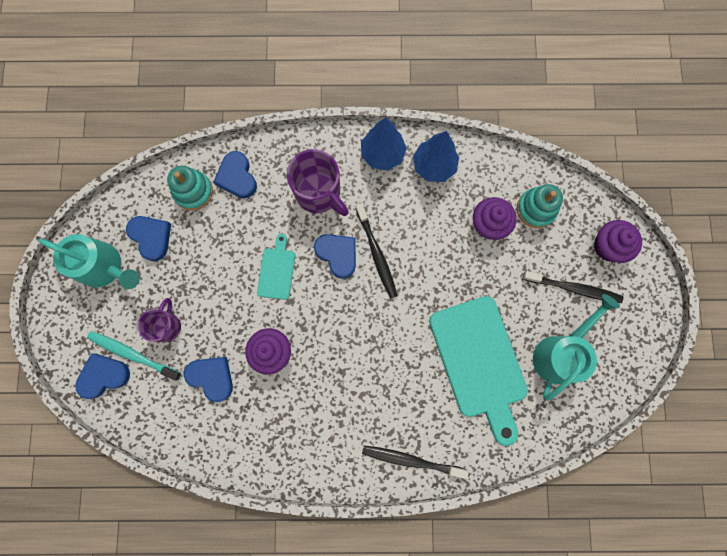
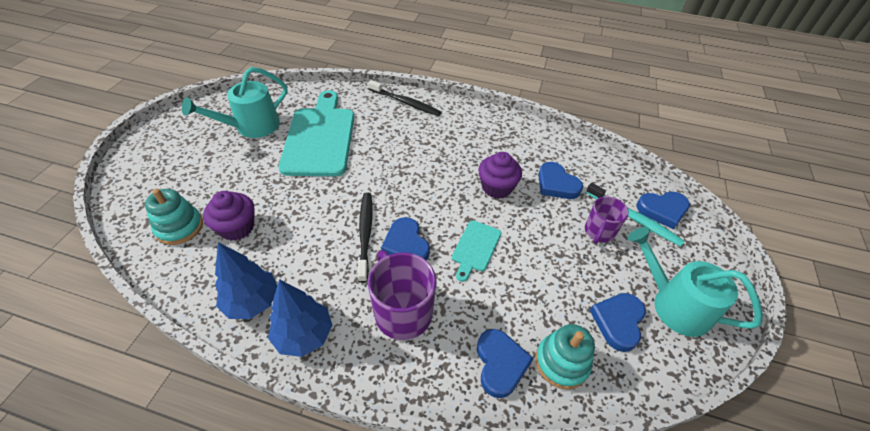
camera: 165 degrees left, 30 degrees down
blue heart [126,216,171,261] -> blue heart turned 45 degrees clockwise [590,293,646,352]
black toothbrush [523,271,623,303] -> none
purple cupcake [594,220,642,263] -> none

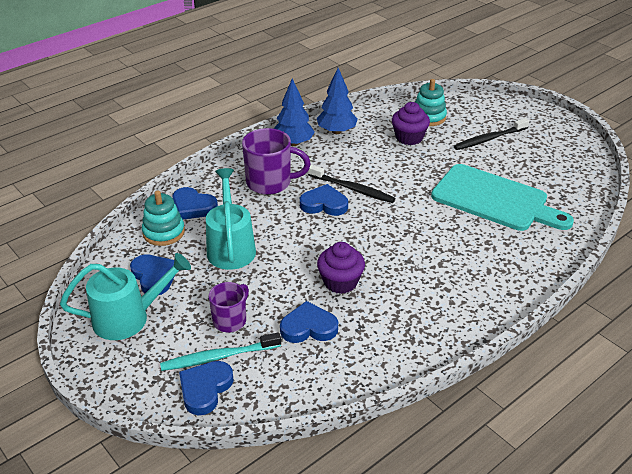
camera: 125 degrees right, 10 degrees down
turquoise watering can [182,67,287,138] -> turquoise watering can moved to [206,168,256,270]
black toothbrush [368,80,442,116] -> black toothbrush moved to [454,118,529,150]
turquoise cutting board [452,220,501,282] -> none
purple mug [585,196,629,244] -> purple mug turned 60 degrees clockwise [208,282,249,332]

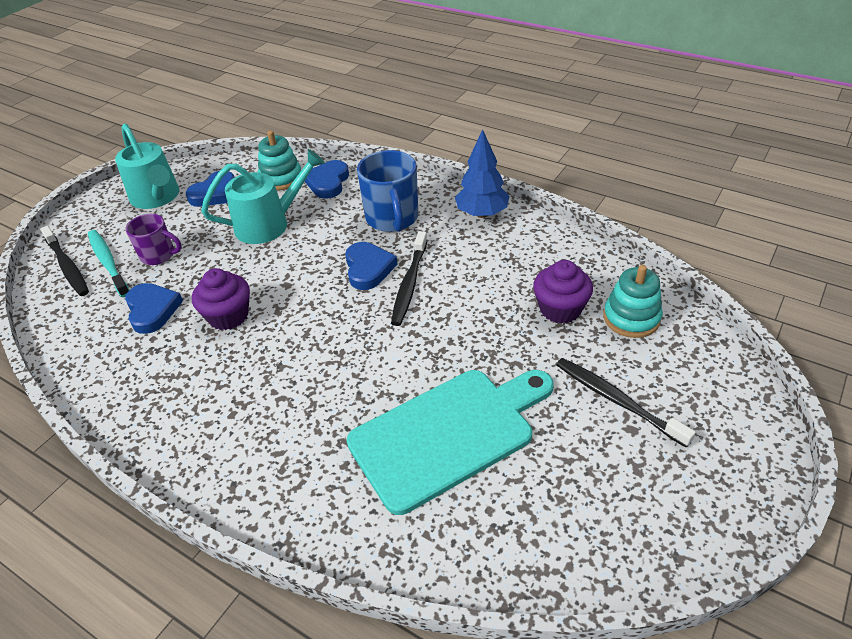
camera: 75 degrees right, 5 degrees up
blue heart [179,361,234,415] -> black toothbrush [40,226,89,296]
purple mug [242,128,311,195] -> blue mug [357,150,418,232]
blue tree [317,68,357,134] -> none
turquoise cutting board [431,164,574,231] -> turquoise cutting board turned 135 degrees counterclockwise [347,370,554,515]

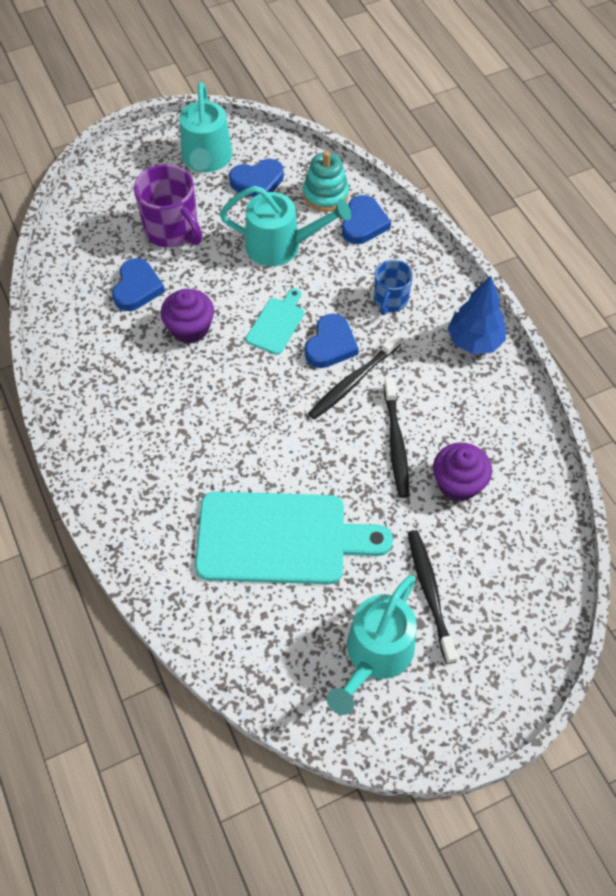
camera: 30 degrees right, 15 degrees up
black toothbrush [40,226,89,296] -> black toothbrush moved to [384,378,409,498]
turquoise toothbrush [88,230,129,297] -> none
purple mug [126,214,182,265] -> purple mug [134,164,202,248], size x1.61
blue heart [305,160,349,199] -> blue heart turned 150 degrees clockwise [342,195,391,244]
blue mug [357,150,418,232] -> blue mug [374,260,413,315], size x0.62
turquoise stacking toy [603,265,663,338] -> none
none -> turquoise cutting board [246,288,304,355]
none -> turquoise watering can [326,575,417,715]

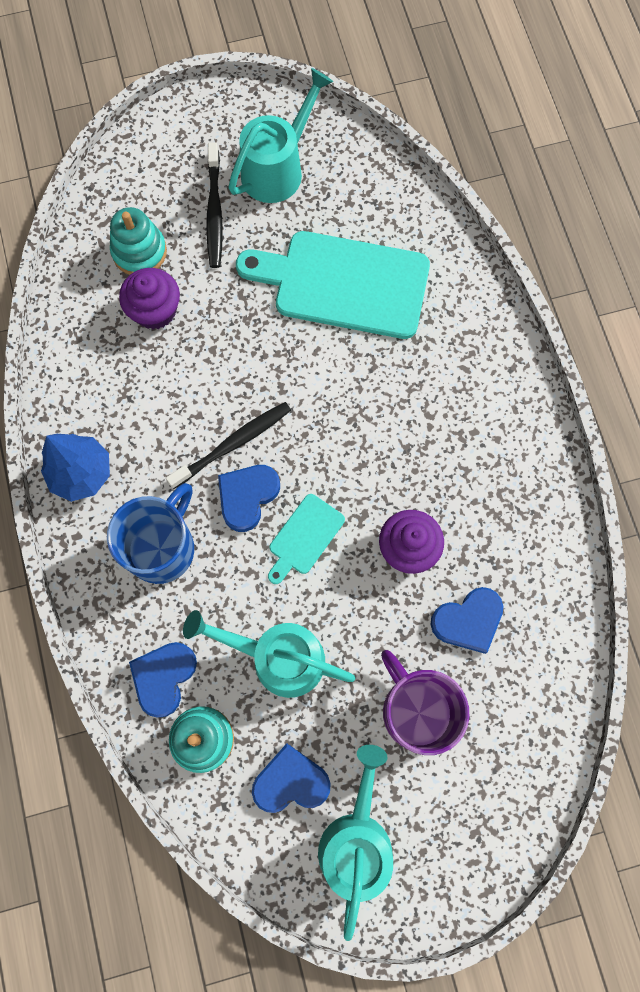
camera: 170 degrees left, 15 degrees up
blue heart [112,258,165,311] -> blue heart turned 135 degrees counterclockwise [431,587,503,654]
blue mug [374,260,413,315] -> blue mug [107,483,194,584], size x1.61
black toothbrush [384,378,409,498] -> none
none -> turquoise stacking toy [110,207,167,275]

